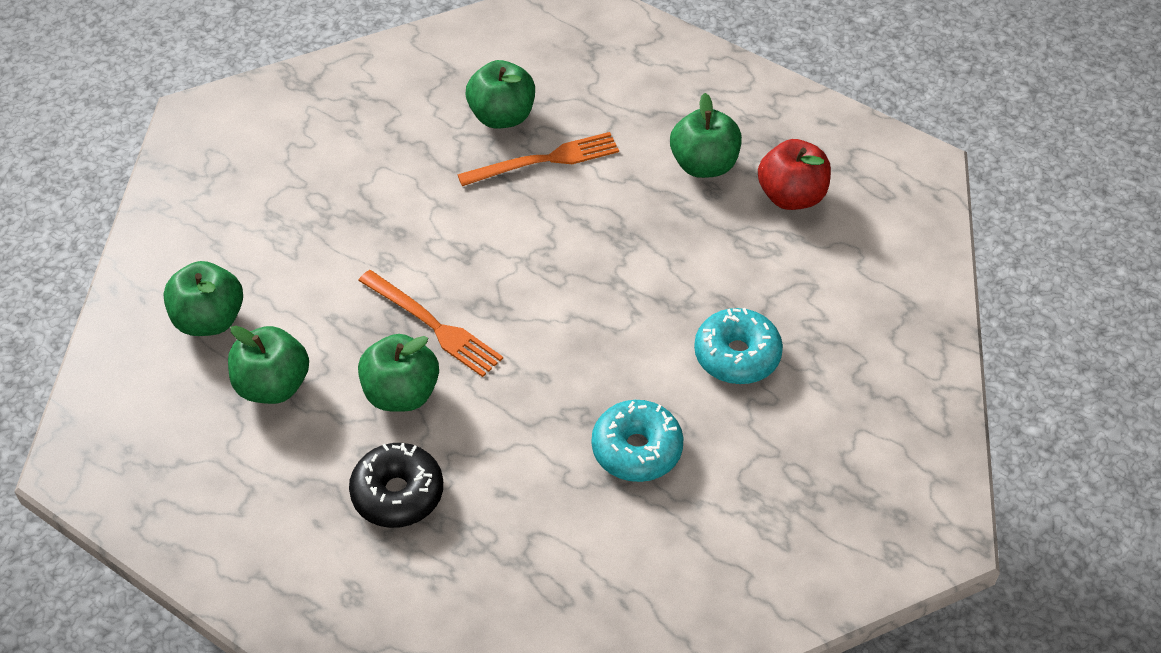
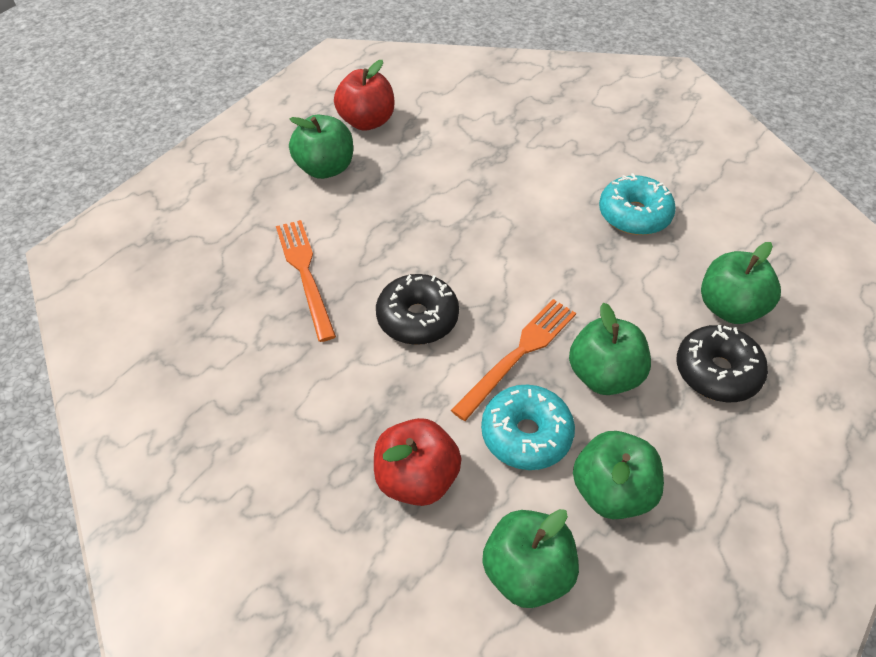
camera: 90 degrees left, 0 degrees up
green apple [466,60,535,128] -> green apple moved to [701,242,781,324]
turquoise donut [694,308,783,384] -> turquoise donut moved to [481,384,575,470]
none -> red apple [374,418,462,506]
none -> black donut [376,274,459,345]

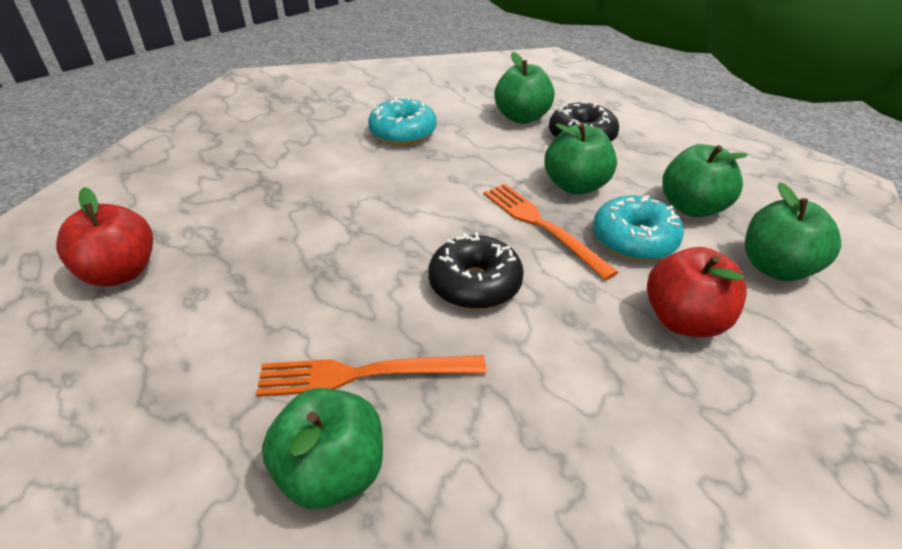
camera: 75 degrees left, 10 degrees down
green apple [289,115,353,179] -> green apple moved to [262,388,383,509]

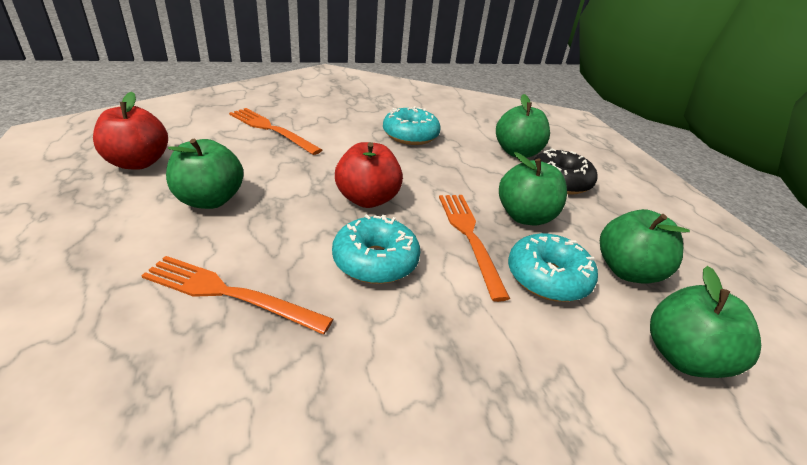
camera: 20 degrees right, 5 degrees down
green apple [262,388,383,509] -> green apple moved to [166,139,244,209]
black donut [428,232,524,309] -> turquoise donut [332,214,421,284]
red apple [647,247,747,337] -> red apple moved to [335,142,403,208]
none -> orange fork [229,108,322,155]

